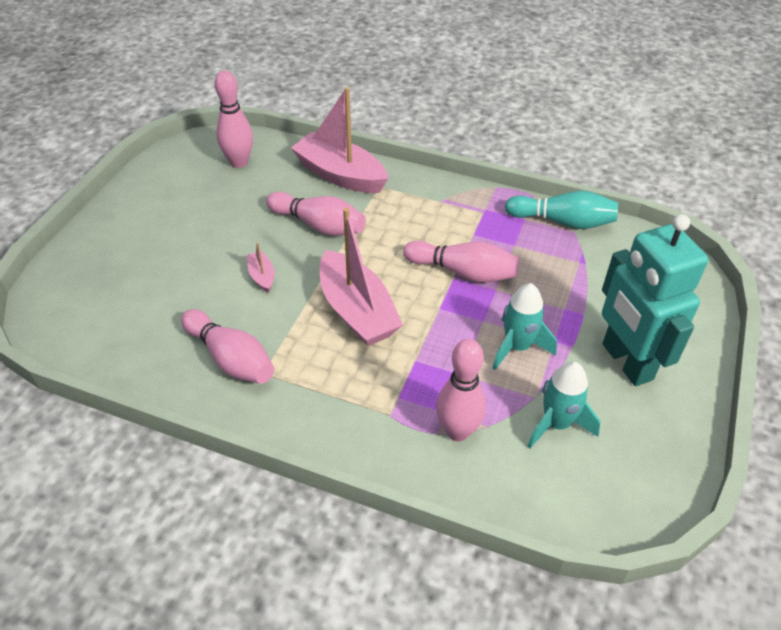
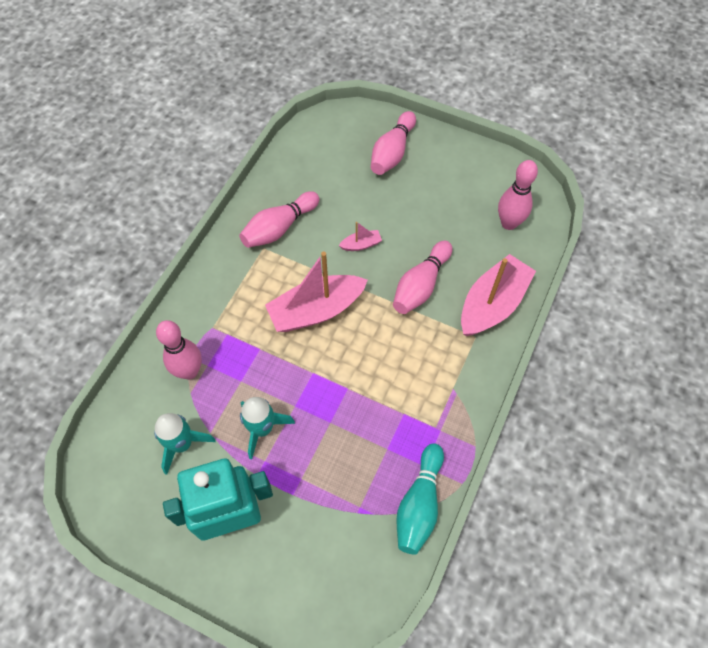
camera: 95 degrees right, 15 degrees up
pink bowling pin [403,241,519,283] -> pink bowling pin moved to [371,111,416,175]

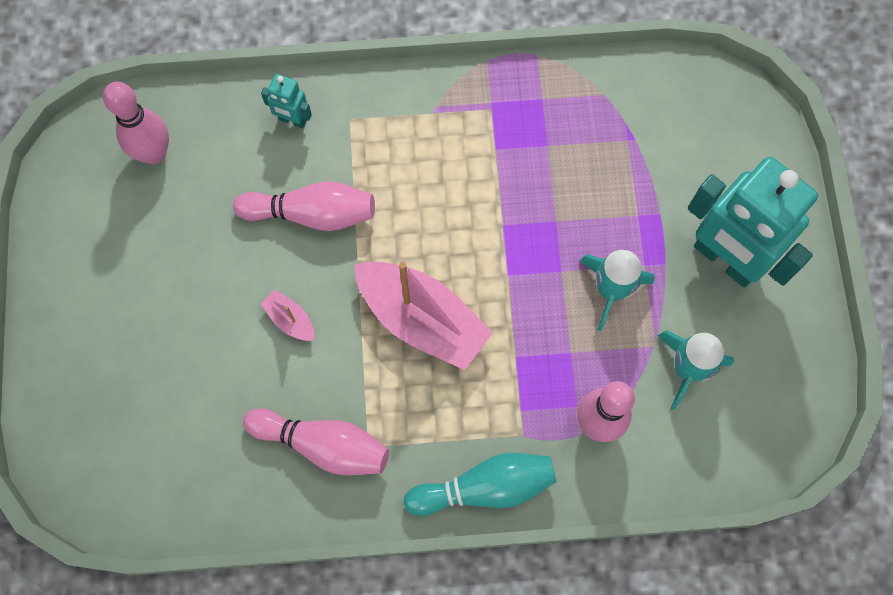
camera: 120 degrees left, 10 degrees up
pink bowling pin [371,111,416,175] -> none
turquoise bowling pin [396,443,444,555] -> turquoise bowling pin moved to [404,453,557,516]
pink boat [461,254,536,336] -> turquoise robot [261,74,312,129]

